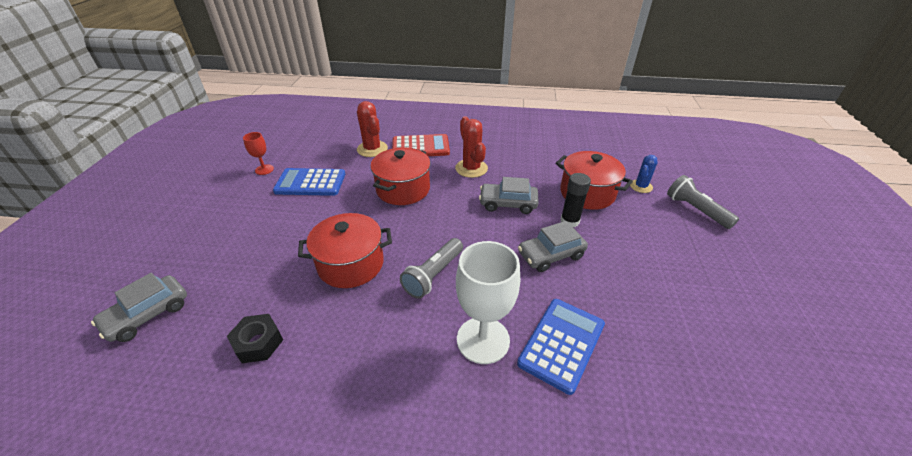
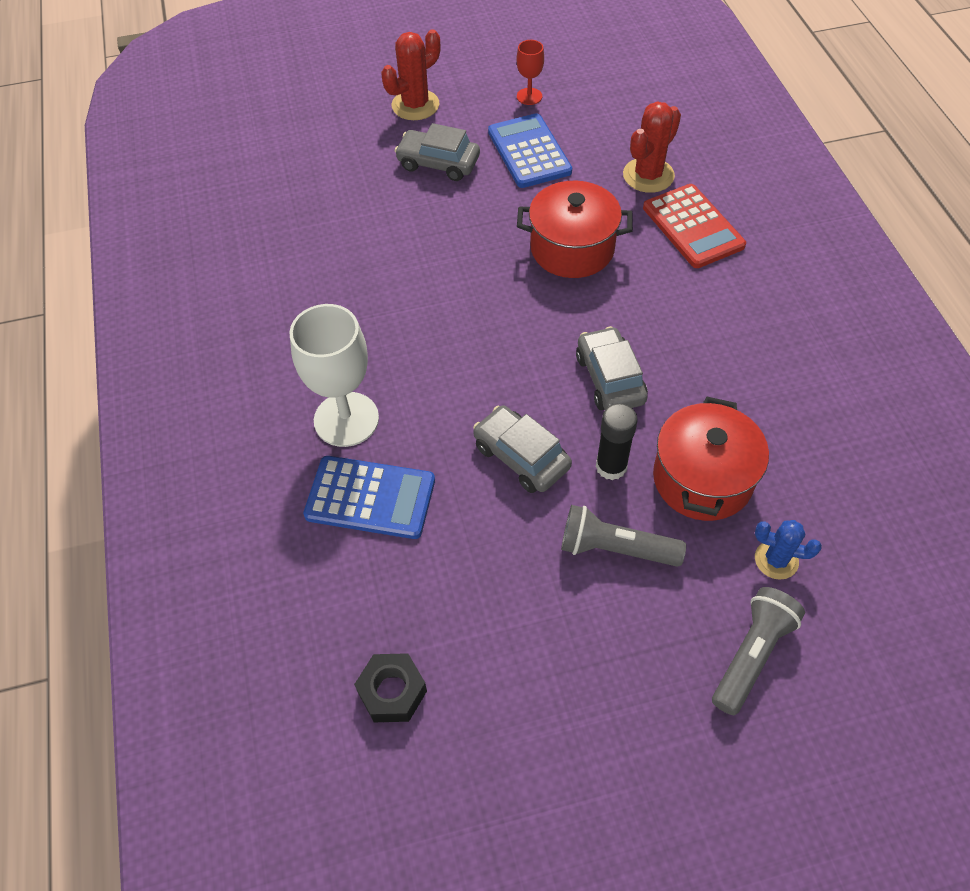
camera: 70 degrees right, 15 degrees up
grey car [91,273,187,342] -> grey car moved to [395,123,480,181]
black nut [227,314,283,363] -> black nut moved to [354,653,427,722]
red pot [298,213,392,288] -> none
grey flashlight [400,238,463,299] -> grey flashlight moved to [561,505,686,567]
red cactus [455,116,488,178] -> red cactus moved to [381,29,440,120]

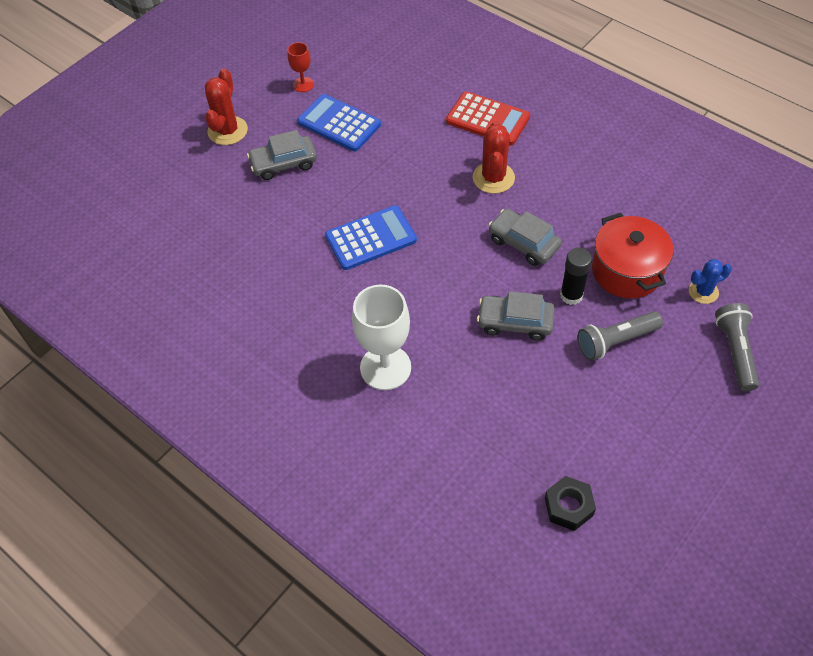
camera: 35 degrees left, 0 degrees up
blue calculator [303,456,435,539] -> blue calculator moved to [325,205,417,270]
red pot [517,181,633,278] -> none
red cactus [623,101,681,193] -> red cactus moved to [473,121,515,194]

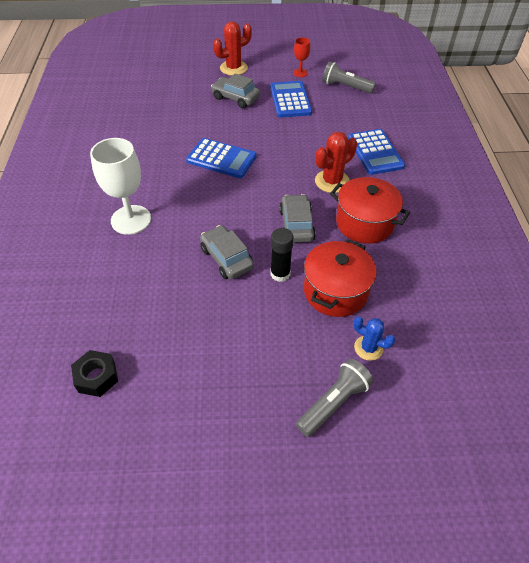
camera: 45 degrees right, 5 degrees down
red calculator [446,91,530,145] -> blue calculator [348,129,405,175]
grey flashlight [578,311,663,360] -> grey flashlight moved to [322,61,376,94]
none -> red pot [330,177,410,244]

